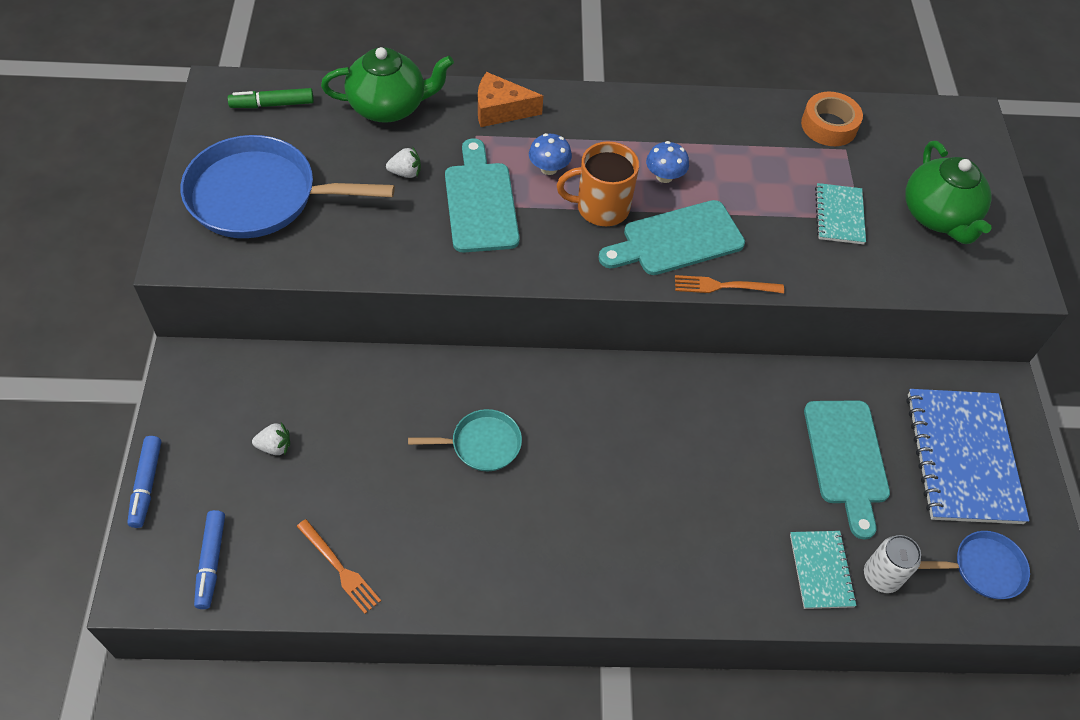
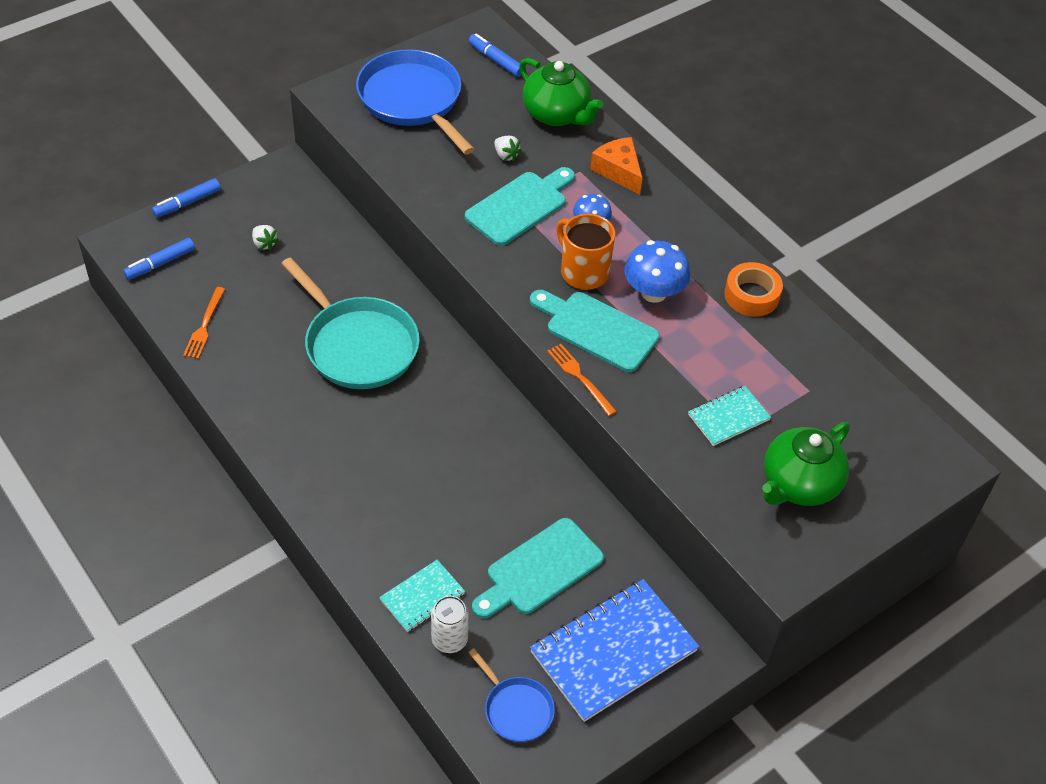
camera: 55 degrees right, 5 degrees down
green marker [228,88,314,108] -> blue marker [469,34,521,77]
turquoise pan [408,409,522,471] -> turquoise pan [281,257,420,389], size x1.94
blue mushroom [646,141,689,183] -> blue mushroom [624,240,690,303], size x1.62
orange tape [801,92,863,146] -> orange tape moved to [724,262,783,317]

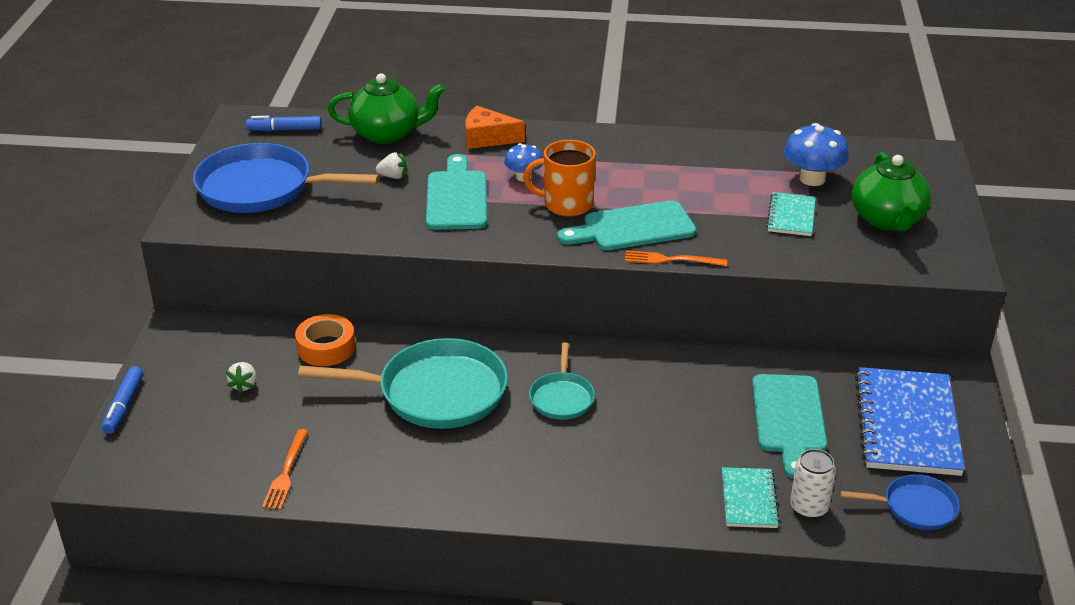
camera: 45 degrees left, 15 degrees down
blue marker [123,238,195,280] -> none
orange fork [183,287,225,359] -> orange fork turned 45 degrees clockwise [262,429,308,510]
white strawberry [252,225,279,250] -> white strawberry turned 90 degrees clockwise [226,362,256,393]
blue mushroom [624,240,690,303] -> blue mushroom moved to [784,123,849,186]
orange tape [724,262,783,317] -> orange tape moved to [295,314,355,366]
none -> turquoise pan [529,342,595,420]

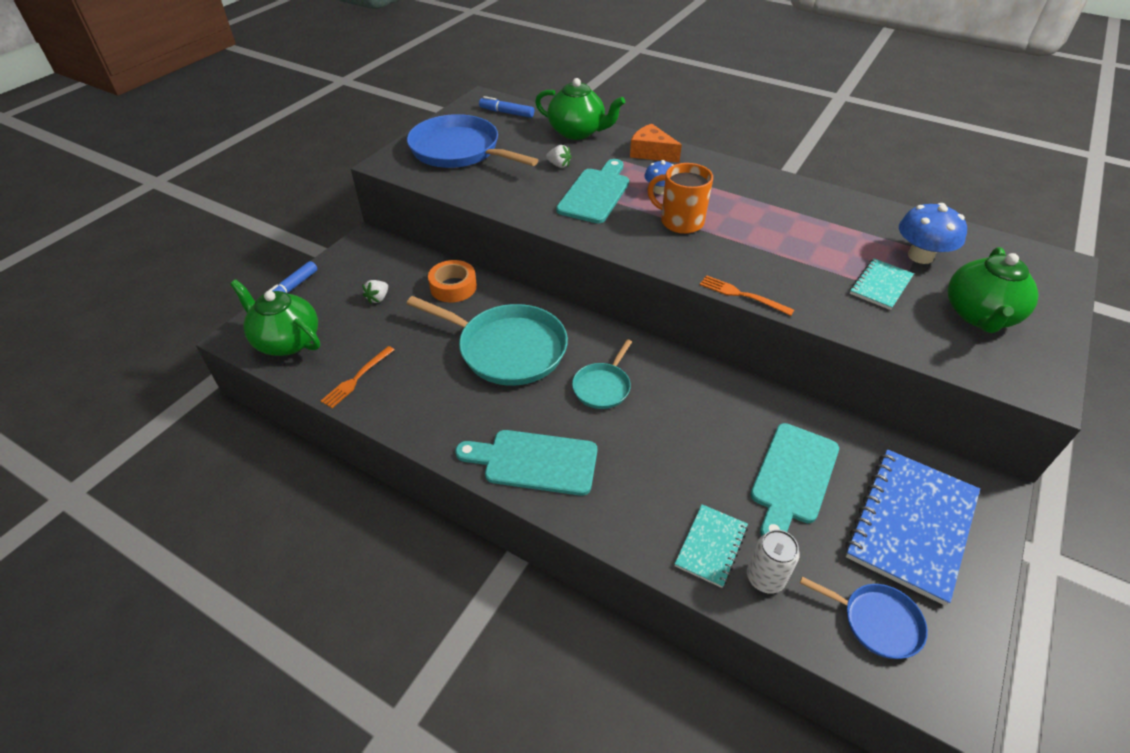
camera: 25 degrees right, 10 degrees up
turquoise cutting board [557,200,696,250] -> turquoise cutting board moved to [455,430,597,496]
none -> green teapot [230,280,320,356]

